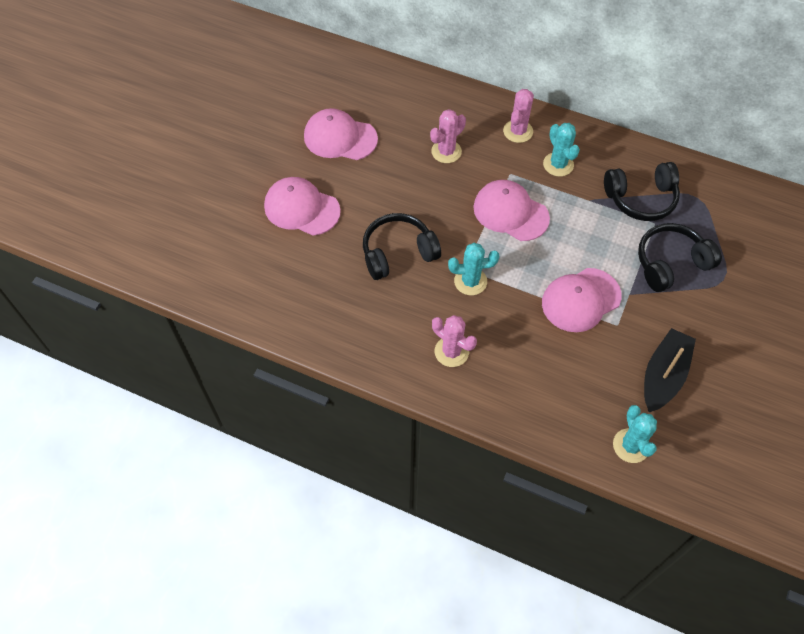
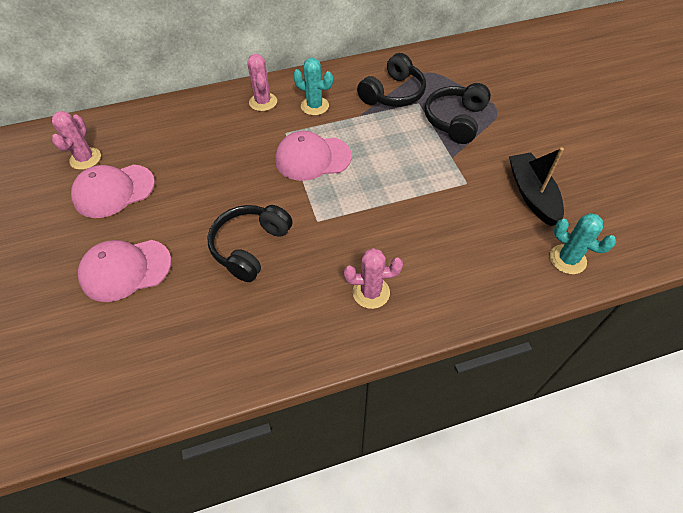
camera: 40 degrees left, 5 degrees down
pink cactus [430,109,466,163] -> pink cactus moved to [52,111,101,170]
turquoise cactus [448,243,499,295] -> none
pink cap [542,268,622,332] -> none

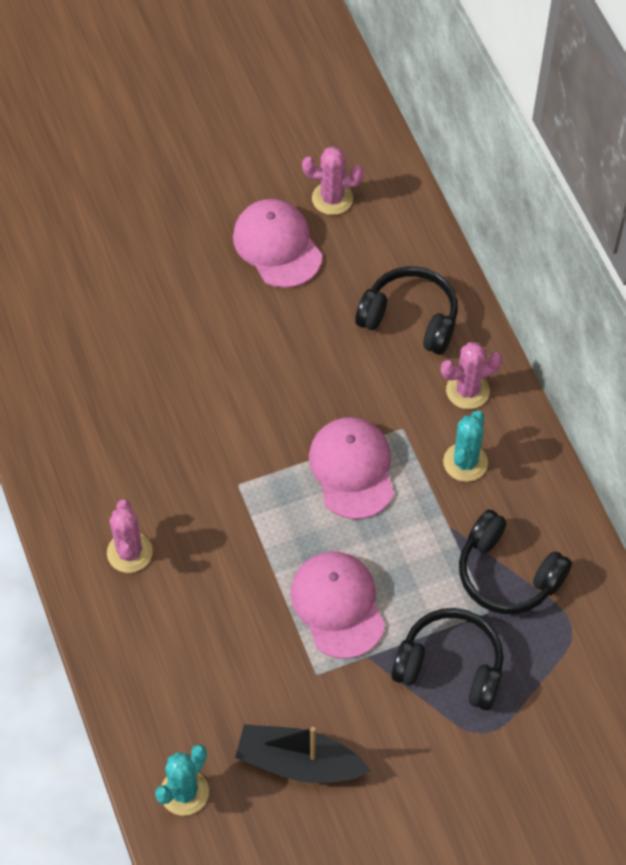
camera: 85 degrees right, 5 degrees up
pink cap [78,240,171,302] -> pink cap moved to [290,551,385,659]
black headphones [207,205,292,282] -> black headphones moved to [355,266,458,355]
black boat [509,148,564,226] -> black boat turned 150 degrees counterclockwise [235,724,371,783]

